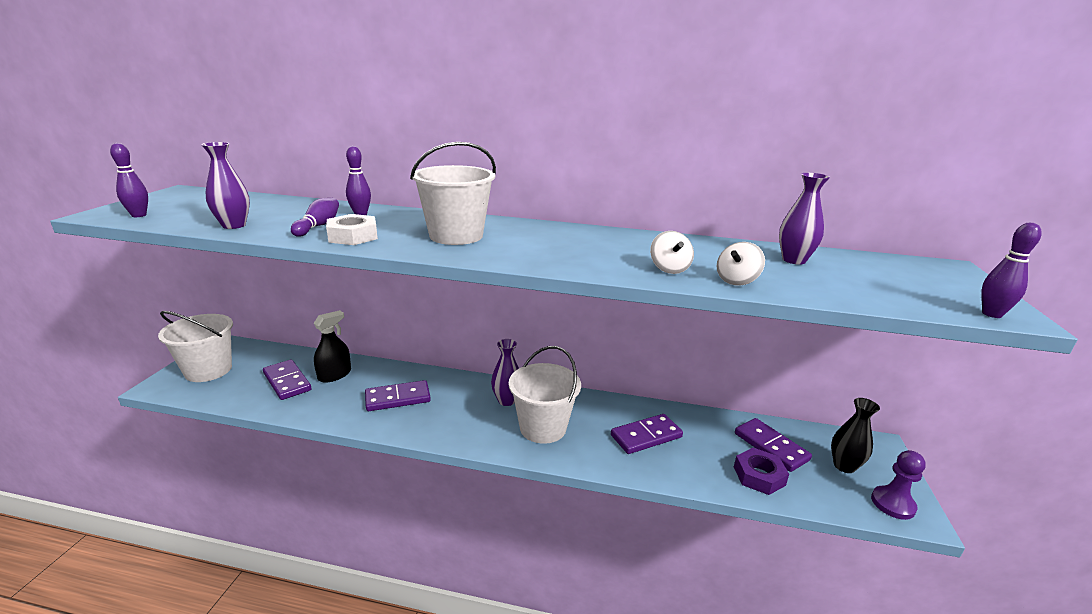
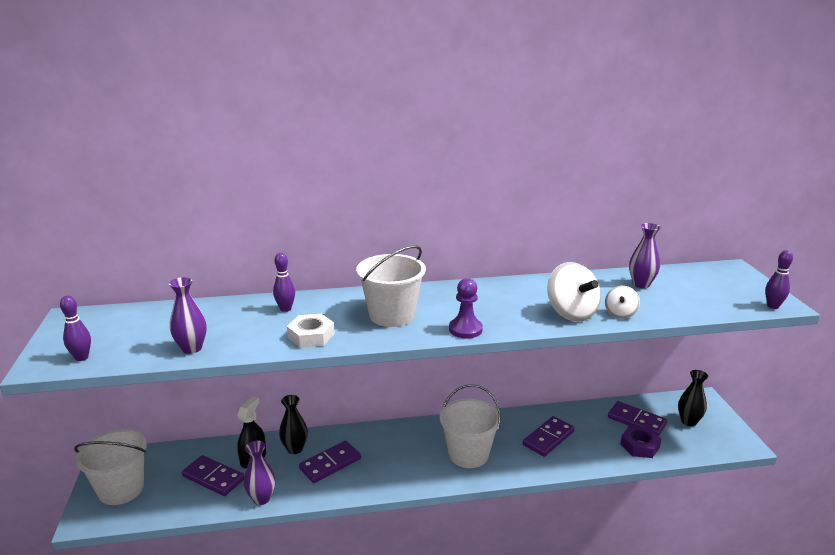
camera: 20 degrees left, 0 degrees up
purple bowling pin [291,198,339,237] -> none
purple vase [491,339,519,406] -> purple vase moved to [244,440,276,505]
white spinning top [650,231,694,274] -> white spinning top [547,262,601,322], size x1.80
purple pawn [871,450,925,520] -> purple pawn moved to [449,278,483,338]
none -> black vase [279,395,308,454]

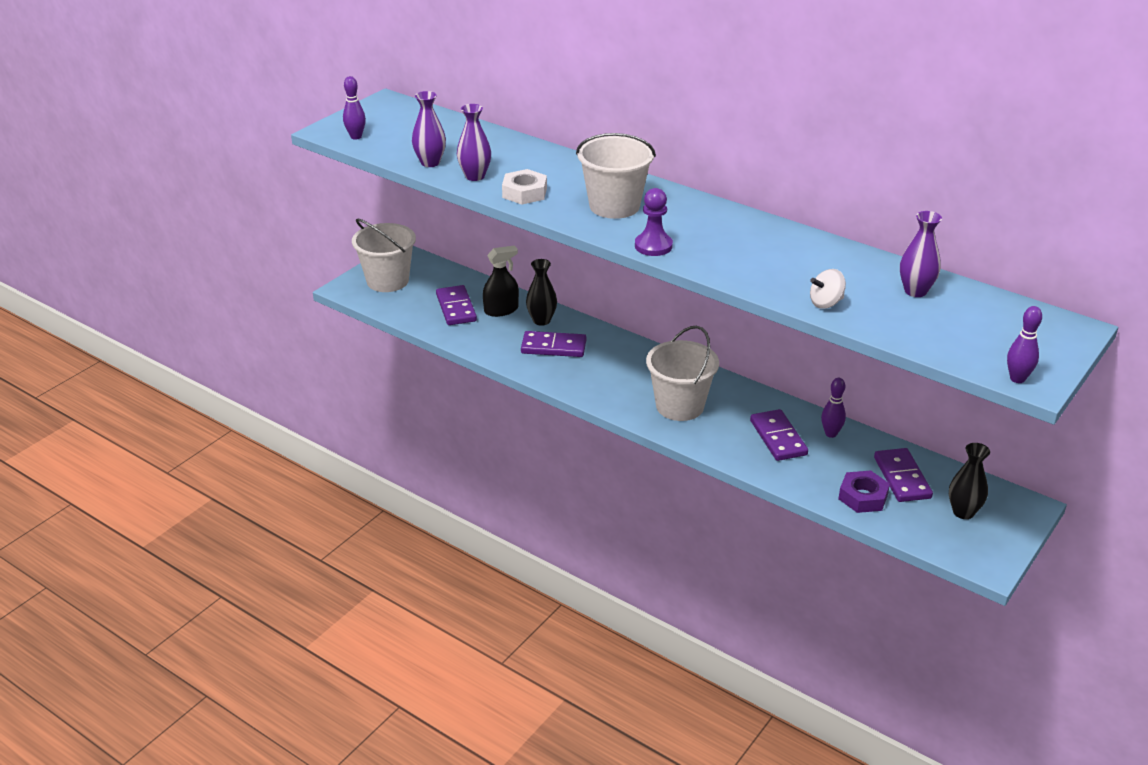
camera: 45 degrees right, 10 degrees up
purple vase [244,440,276,505] -> purple vase moved to [457,104,491,181]
purple bowling pin [273,253,295,312] -> purple bowling pin moved to [821,378,846,438]
purple domino [523,416,575,457] -> purple domino turned 75 degrees clockwise [750,409,808,461]
white spinning top [547,262,601,322] -> none

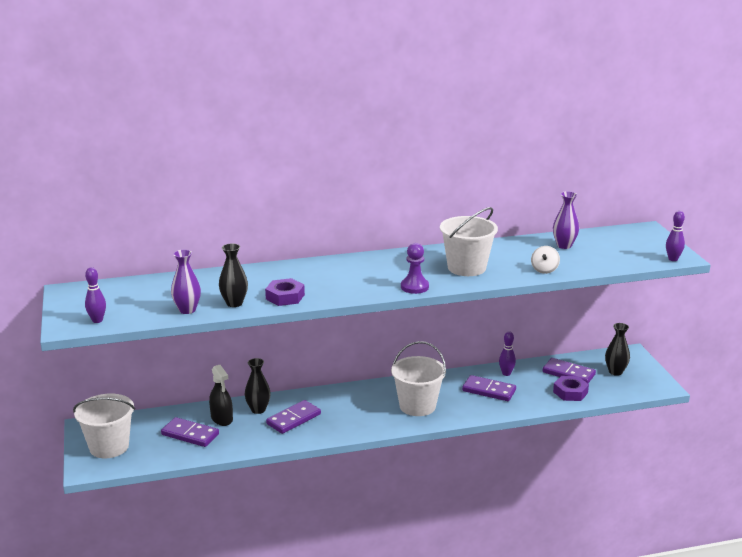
camera: 50 degrees left, 10 degrees down
purple vase [457,104,491,181] -> black vase [219,243,248,307]
black spray bottle [483,245,519,317] -> black spray bottle turned 135 degrees clockwise [209,365,233,426]
white nut [502,169,547,205] -> purple nut [265,278,305,306]
white bucket [576,133,656,219] -> white bucket moved to [440,207,498,276]

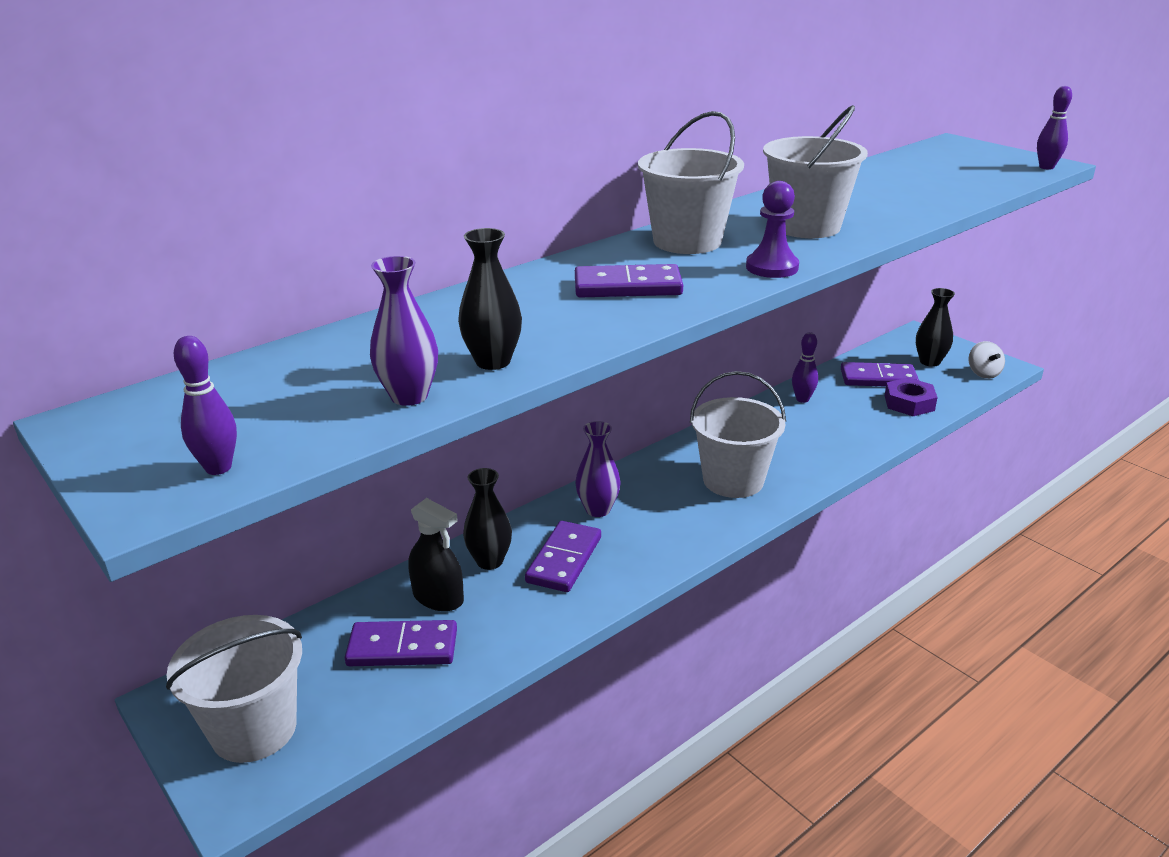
camera: 25 degrees left, 5 degrees up
purple nut [265,278,305,306] -> none
purple domino [462,375,516,401] -> purple domino moved to [575,264,683,297]
white spinning top [531,246,560,274] -> white spinning top moved to [969,341,1005,379]
purple vase [553,191,579,249] -> purple vase moved to [575,421,621,517]
none -> white bucket [638,111,744,254]

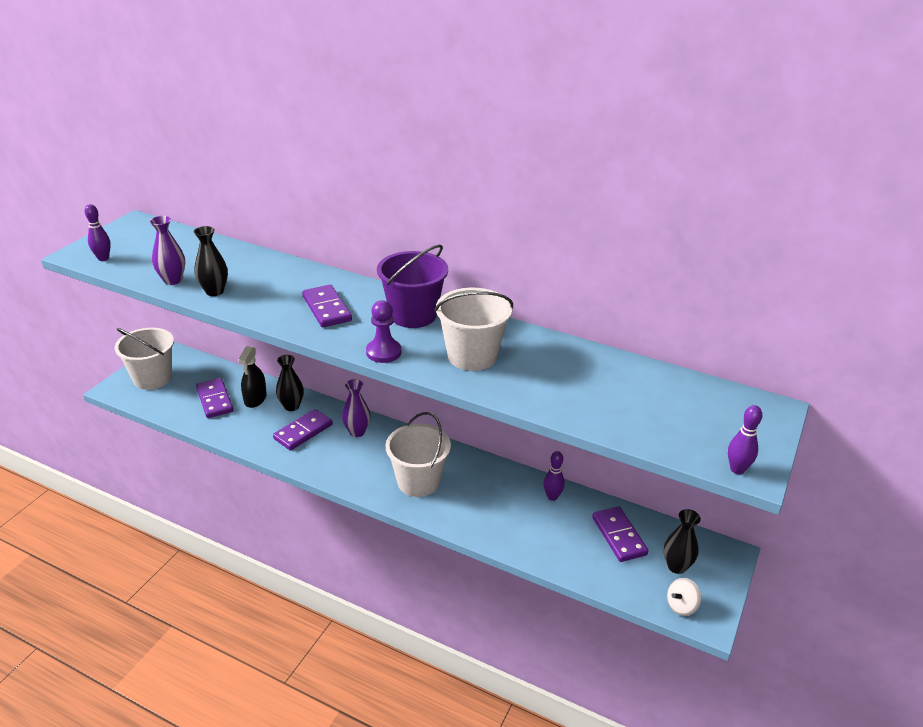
camera: 65 degrees right, 5 degrees up
purple domino [525,521,601,592] -> purple domino turned 45 degrees counterclockwise [273,409,333,451]
white bucket [638,111,744,254] -> purple bucket [377,244,448,328]
purple nut [885,378,938,416] -> none

